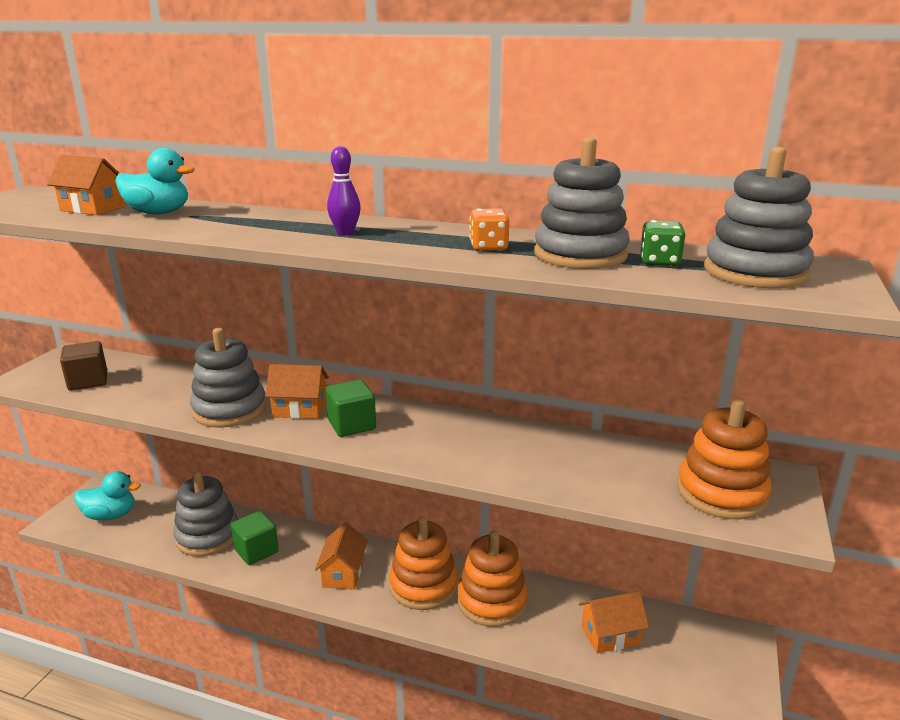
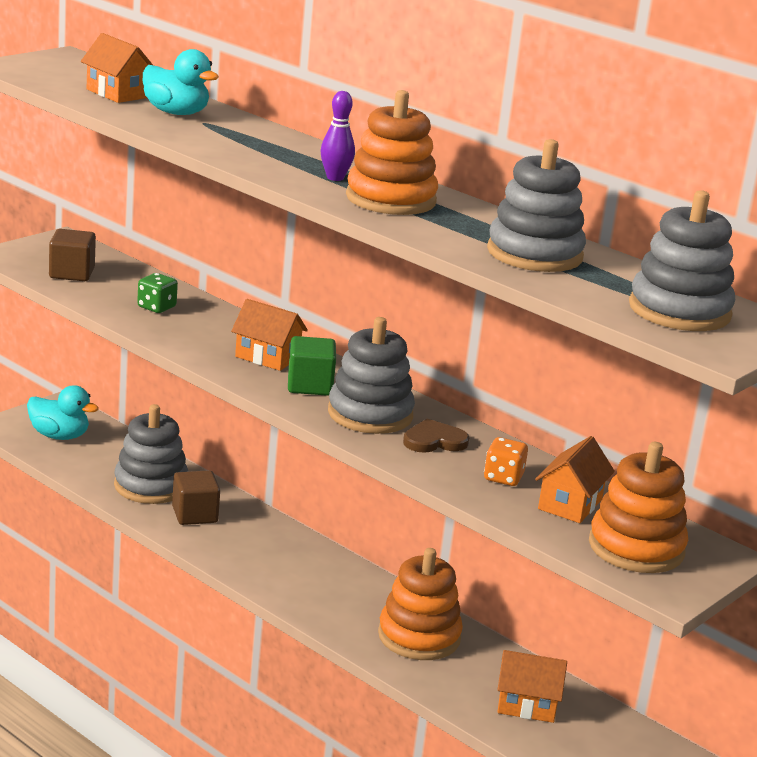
camera: 20 degrees right, 0 degrees up
grey stacking toy [190,328,266,428] -> grey stacking toy moved to [328,317,415,434]
green cube [230,511,279,565] -> brown cube [172,470,220,525]
orange house [315,522,368,590] -> orange house moved to [535,436,615,523]
orange stacking toy [389,516,458,610] -> orange stacking toy moved to [346,90,438,215]
orange dice [469,209,509,251] -> orange dice moved to [484,437,528,486]
green dice [640,220,685,266] -> green dice moved to [137,273,178,313]
none -> brown heart [403,419,469,453]

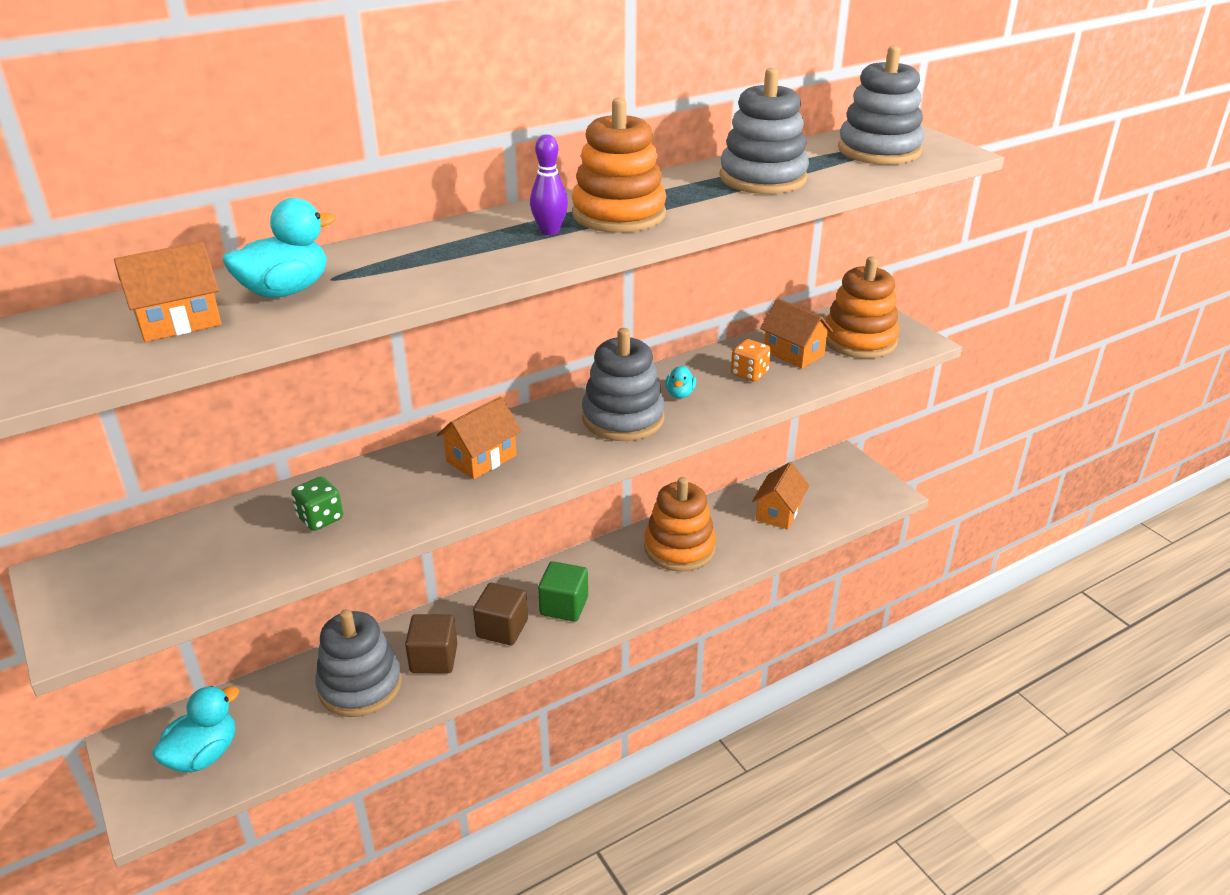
camera: 70 degrees left, 10 degrees up
brown cube [49,229,96,281] -> brown cube moved to [473,583,528,645]
green cube [288,336,336,396] -> green cube moved to [538,561,588,622]
brown heart [403,419,469,453] -> turquoise duck [666,366,696,398]

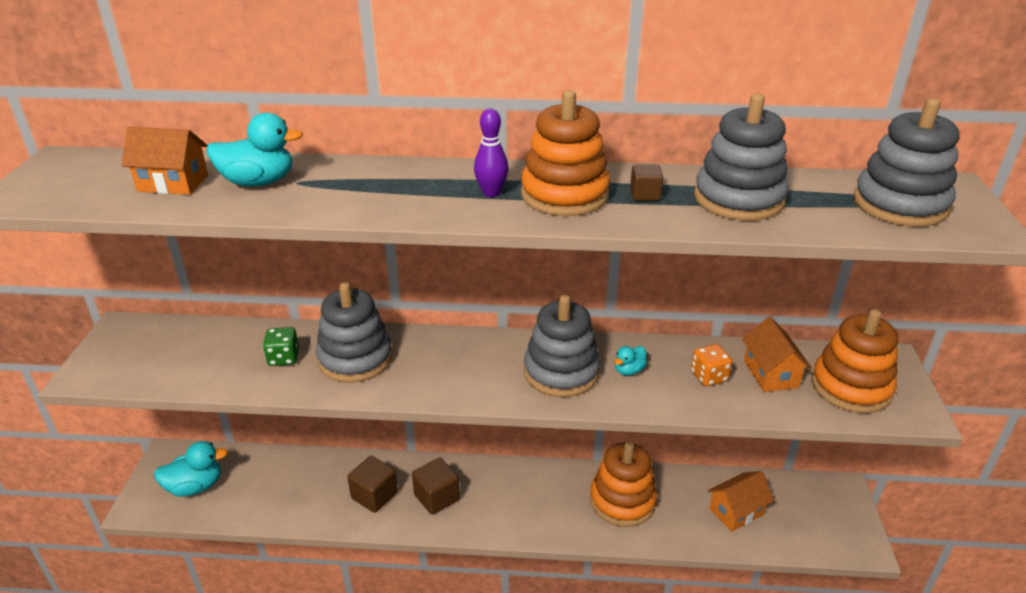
camera: 35 degrees right, 0 degrees up
grey stacking toy [315,609,402,717] -> grey stacking toy moved to [316,282,392,383]
orange house [437,396,521,479] -> none
green cube [538,561,588,622] -> none
none -> brown cube [630,165,664,201]

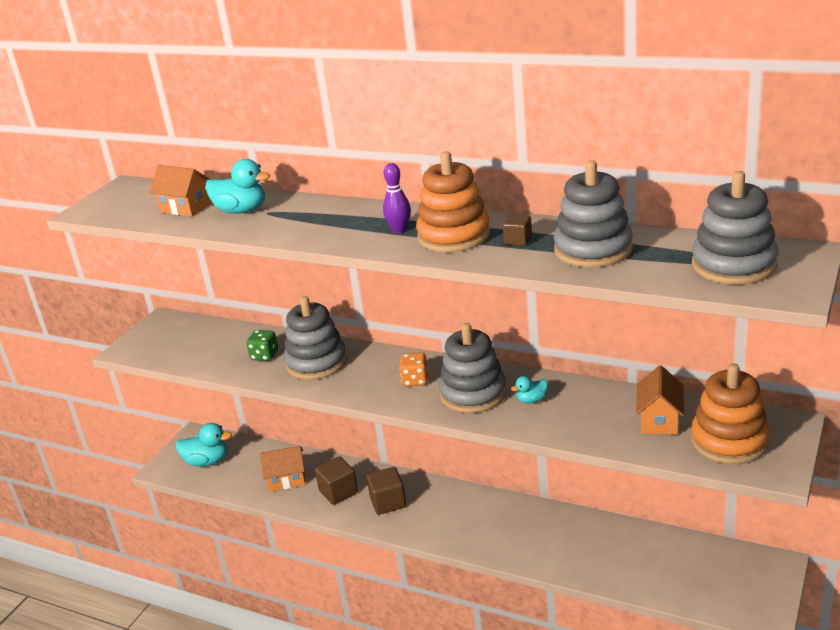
camera: 25 degrees right, 5 degrees down
orange stacking toy [590,442,657,527] -> none
orange dice [691,344,733,386] -> orange dice moved to [399,353,428,386]
orange house [708,471,774,532] -> orange house moved to [260,446,306,492]

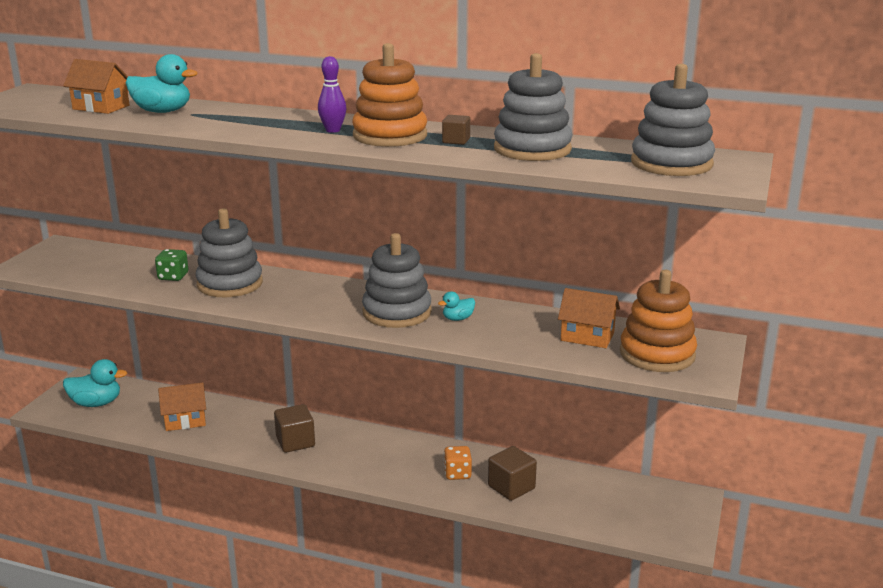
camera: 10 degrees left, 5 degrees down
brown cube [315,456,358,505] -> brown cube moved to [488,446,537,501]
orange dice [399,353,428,386] -> orange dice moved to [444,446,472,480]
orange house [636,365,684,435] -> orange house turned 75 degrees counterclockwise [558,288,620,348]

